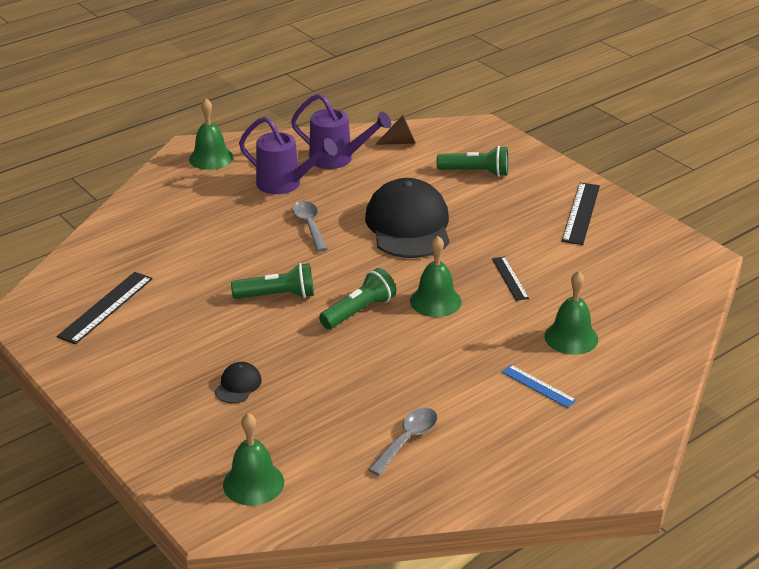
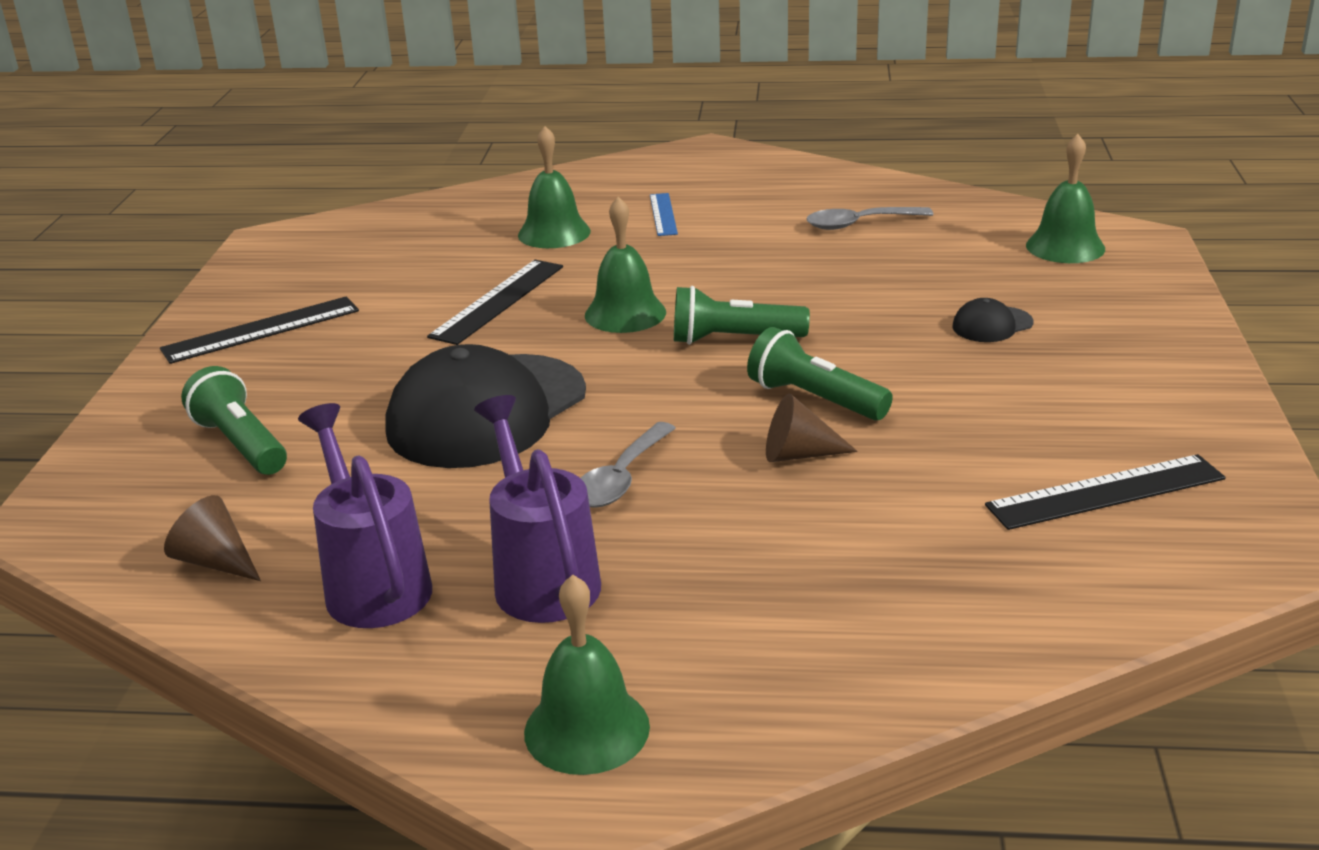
camera: 135 degrees left, 5 degrees down
black ruler [492,256,529,301] -> black ruler [427,260,563,345], size x1.63
none -> brown cone [766,394,858,462]

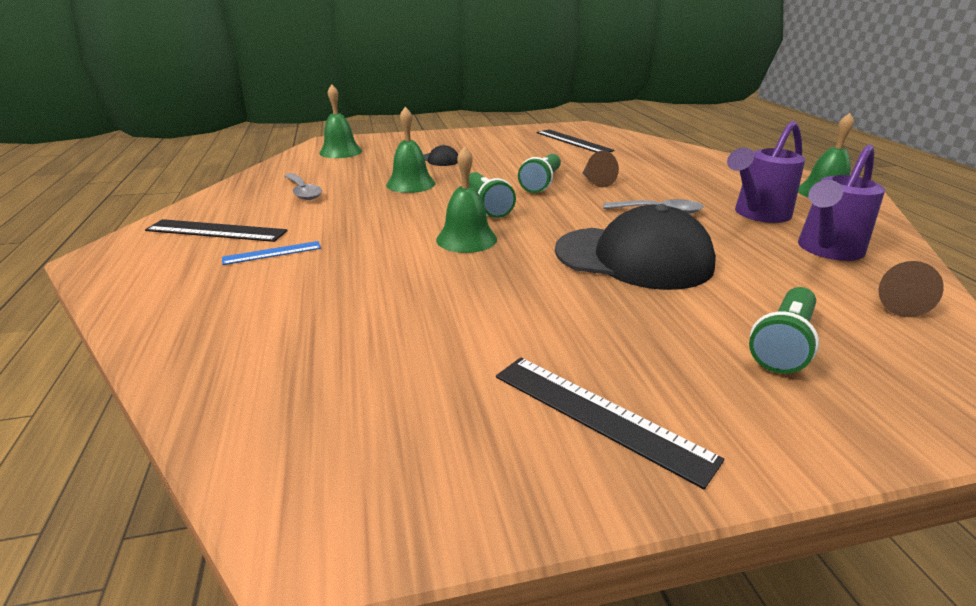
camera: 110 degrees left, 0 degrees up
black ruler [427,260,563,345] -> black ruler moved to [145,219,288,242]
green bell [518,126,591,248] -> green bell moved to [386,107,435,193]

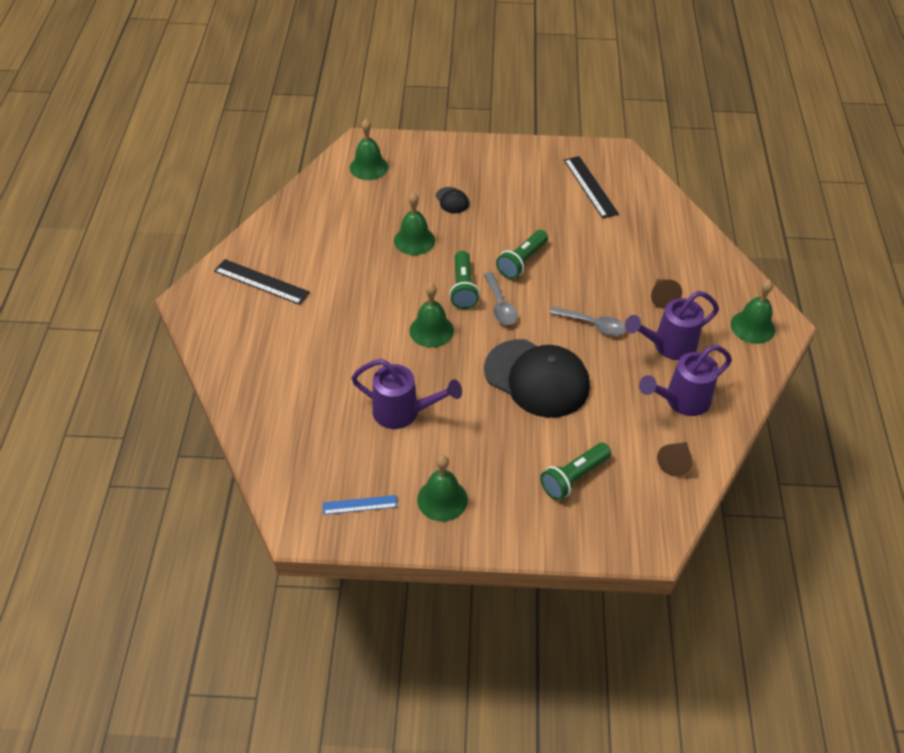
camera: 15 degrees right, 20 degrees up
blue ruler [222,241,321,265] -> blue ruler moved to [323,495,398,515]
grey spoon [285,173,322,200] -> grey spoon moved to [484,272,518,325]
black ruler [496,357,724,489] -> green bell [417,455,468,522]
brown cone [583,151,619,187] -> brown cone moved to [651,279,682,309]
none -> purple watering can [351,359,462,429]

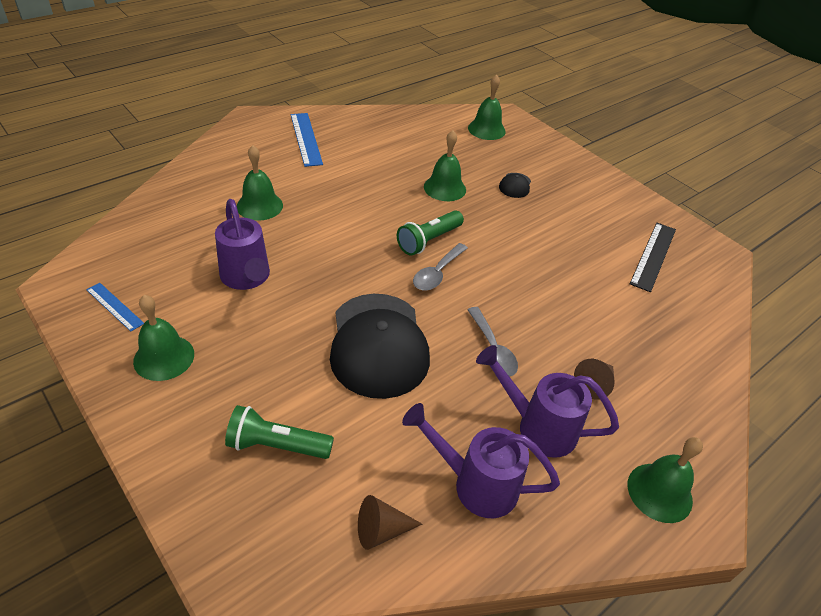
camera: 45 degrees right, 5 degrees down
black ruler [214,259,310,305] -> blue ruler [291,113,323,167]
green bell [409,283,454,348] -> green bell moved to [237,145,283,220]
green flashlight [496,230,548,279] -> none

